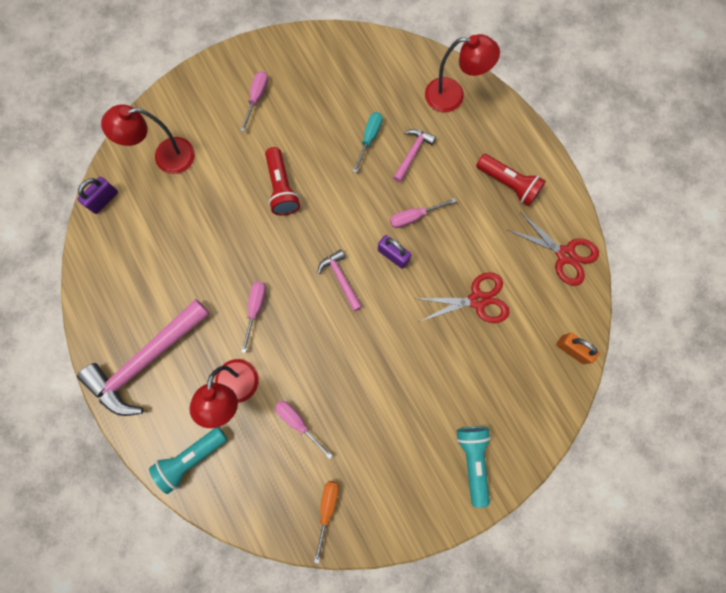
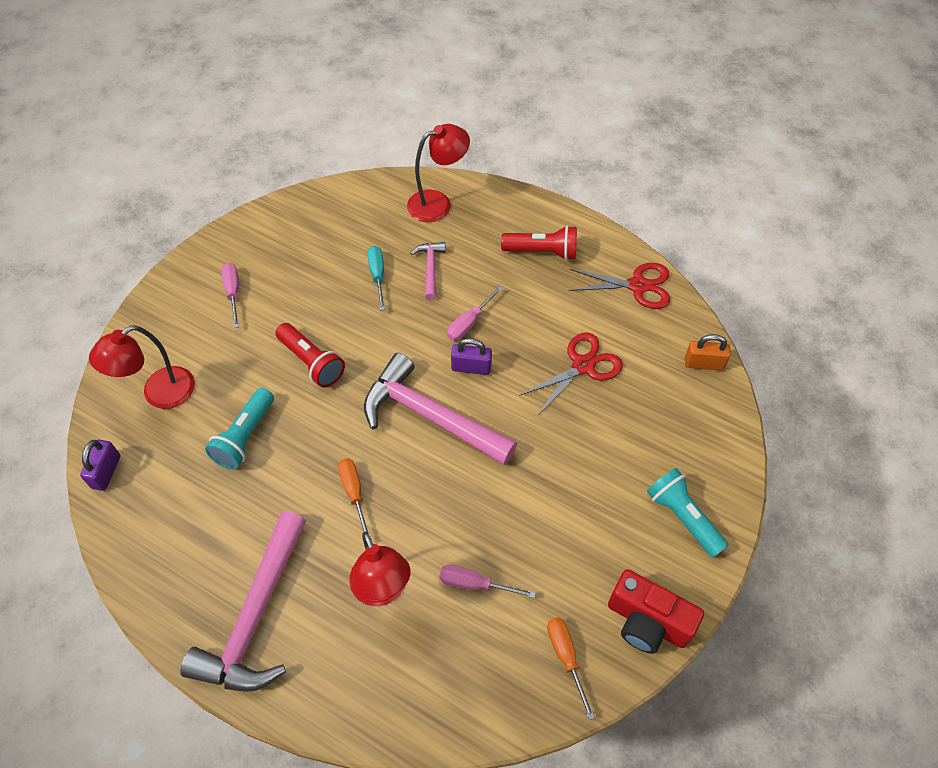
camera: 30 degrees left, 20 degrees down
turquoise flashlight [149,427,227,494] -> turquoise flashlight moved to [205,388,274,469]
pink screwdriver [241,281,266,353] -> orange screwdriver [338,459,372,541]
pink hammer [317,249,362,311] -> pink hammer [364,353,517,465], size x2.10
none -> red camera [608,569,704,654]

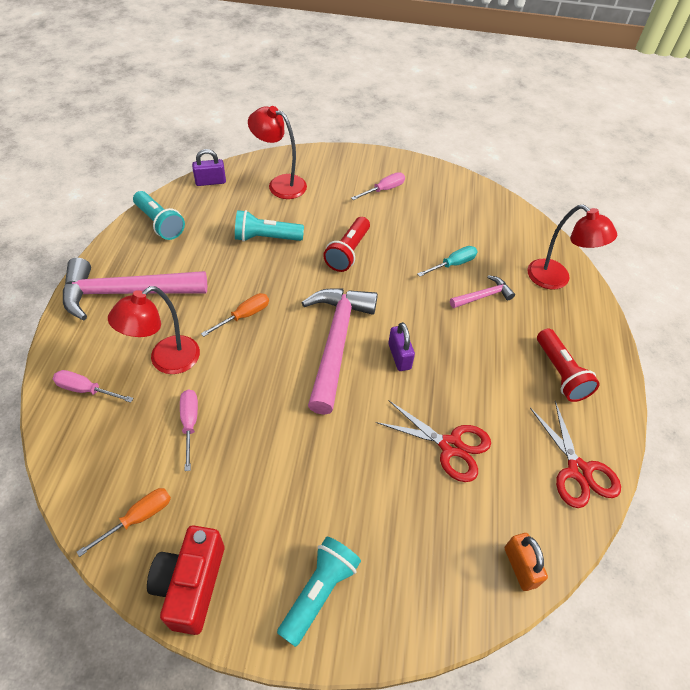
camera: 65 degrees right, 5 degrees down
pink screwdriver [447,285,503,341] -> pink screwdriver moved to [53,370,133,403]
none -> turquoise flashlight [133,191,185,240]

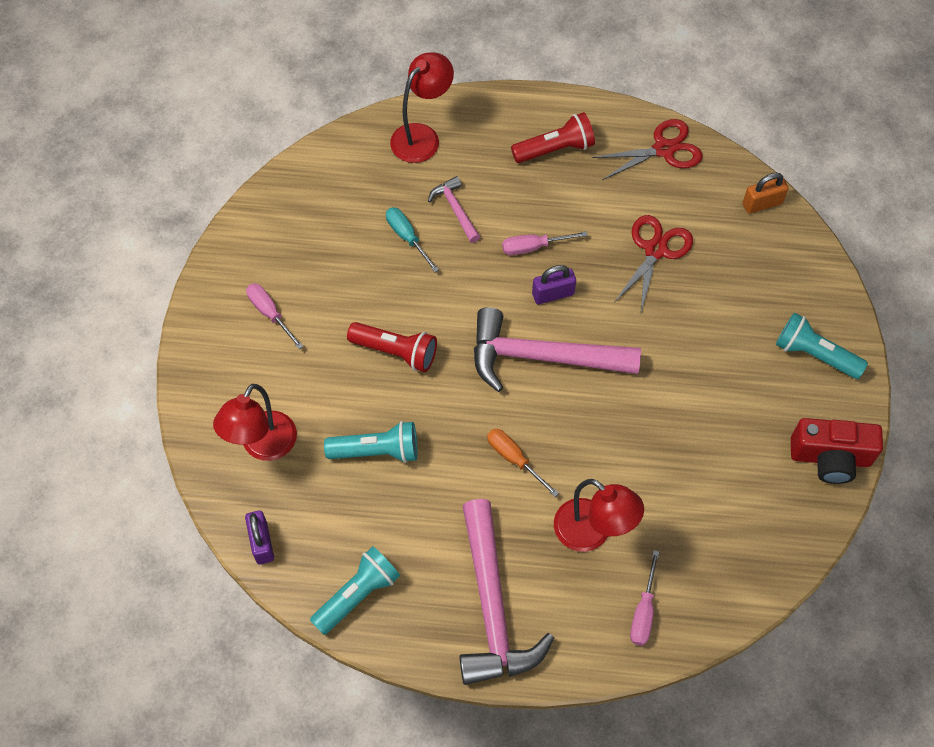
camera: 90 degrees left, 10 degrees up
orange screwdriver [77,488,171,557] -> none
pink screwdriver [180,390,198,471] -> pink screwdriver moved to [502,231,588,255]
turquoise flashlight [235,210,304,242] -> turquoise flashlight turned 90 degrees counterclockwise [324,421,418,463]

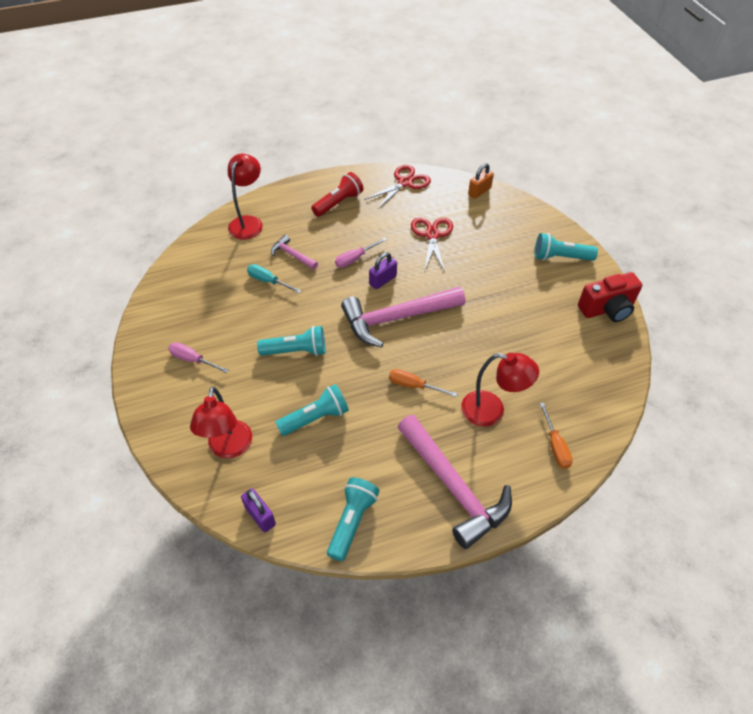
camera: 25 degrees left, 10 degrees down
red flashlight [347,322,437,372] -> turquoise flashlight [257,326,326,356]
pink screwdriver [630,550,659,646] -> orange screwdriver [540,403,573,469]

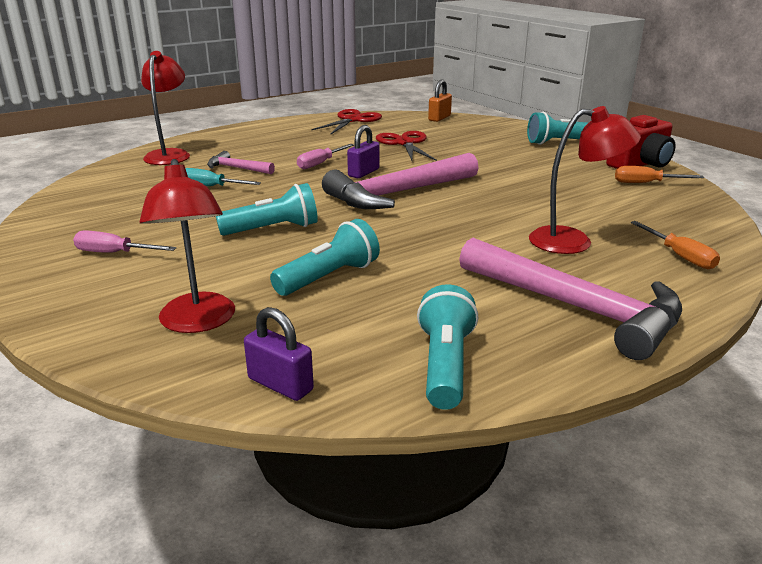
camera: 15 degrees left, 25 degrees down
red flashlight [311,172,364,217] -> none
orange screwdriver [389,369,458,397] -> orange screwdriver moved to [615,166,704,183]

